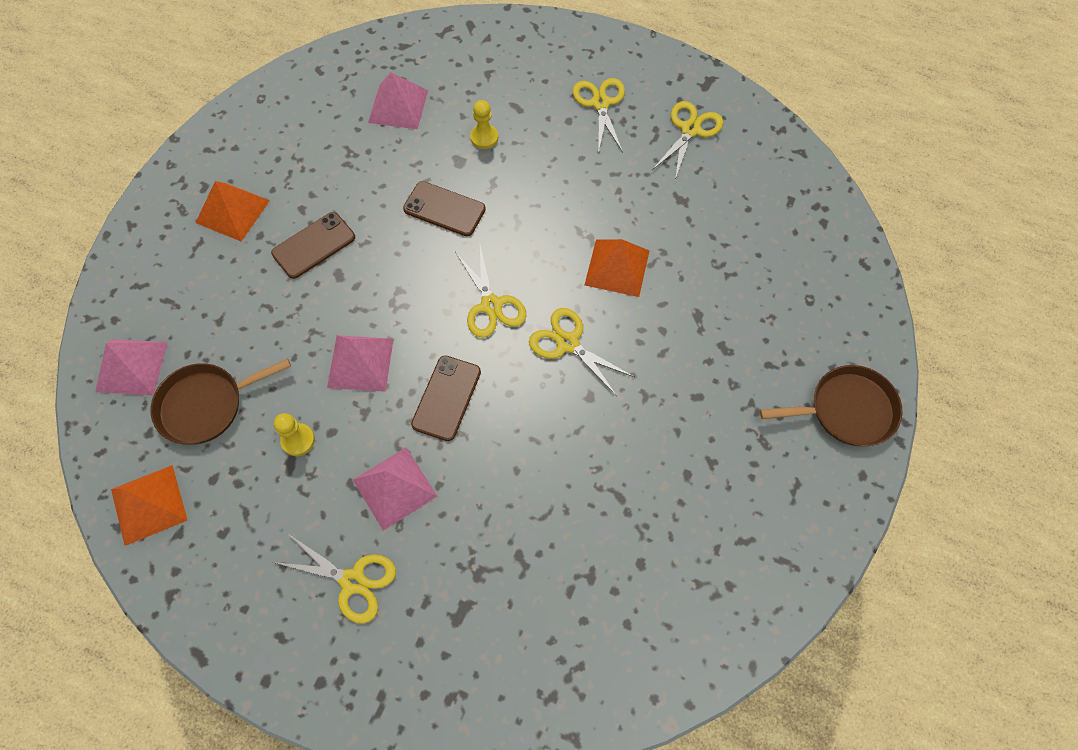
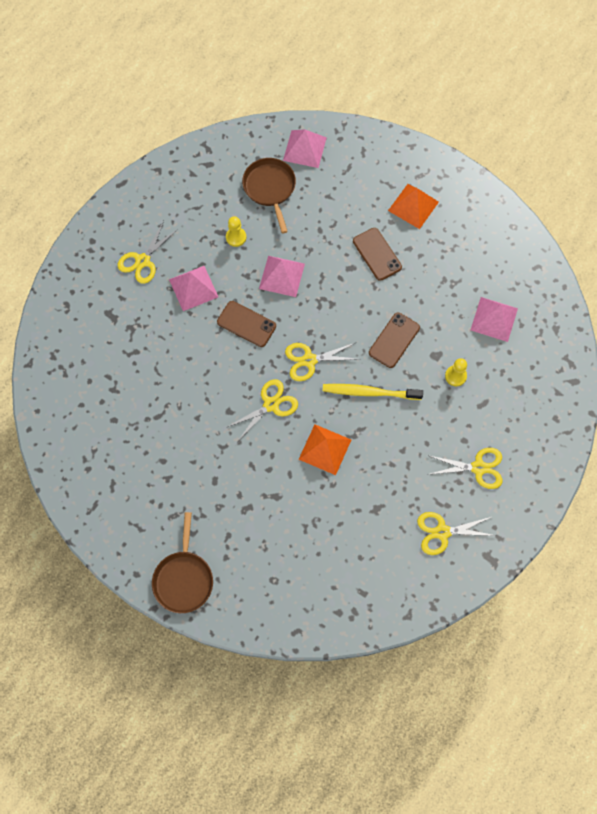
camera: 100 degrees right, 5 degrees up
orange pyramid [111,465,188,546] -> none
yellow scissors [652,101,723,179] -> yellow scissors turned 135 degrees clockwise [417,512,496,555]
none -> yellow toothbrush [323,384,423,400]

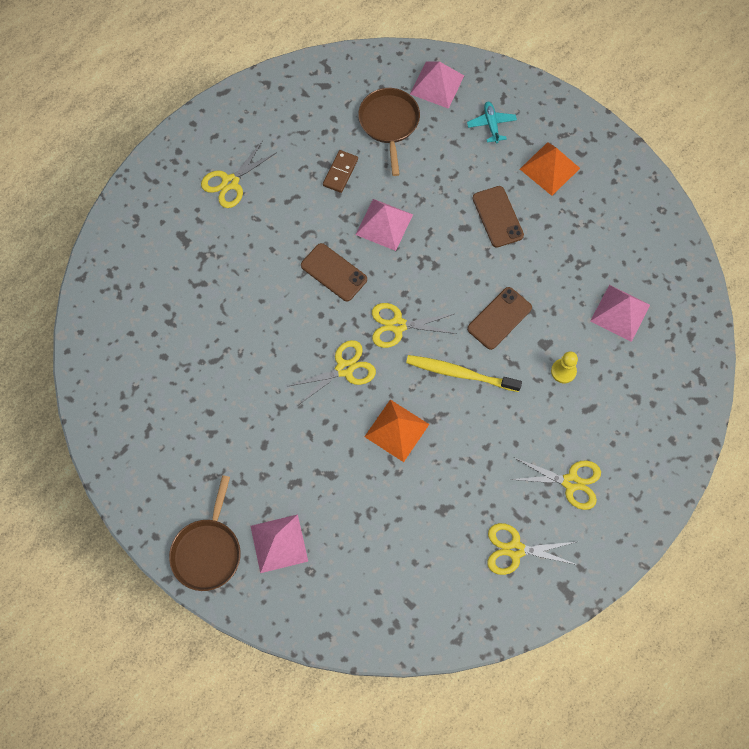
camera: 10 degrees right, 0 degrees up
pink pyramid [169,266,218,311] -> pink pyramid moved to [251,514,308,573]
yellow pawn [226,216,246,247] -> brown domino [323,150,358,193]
none -> turquoise plane [467,102,517,143]

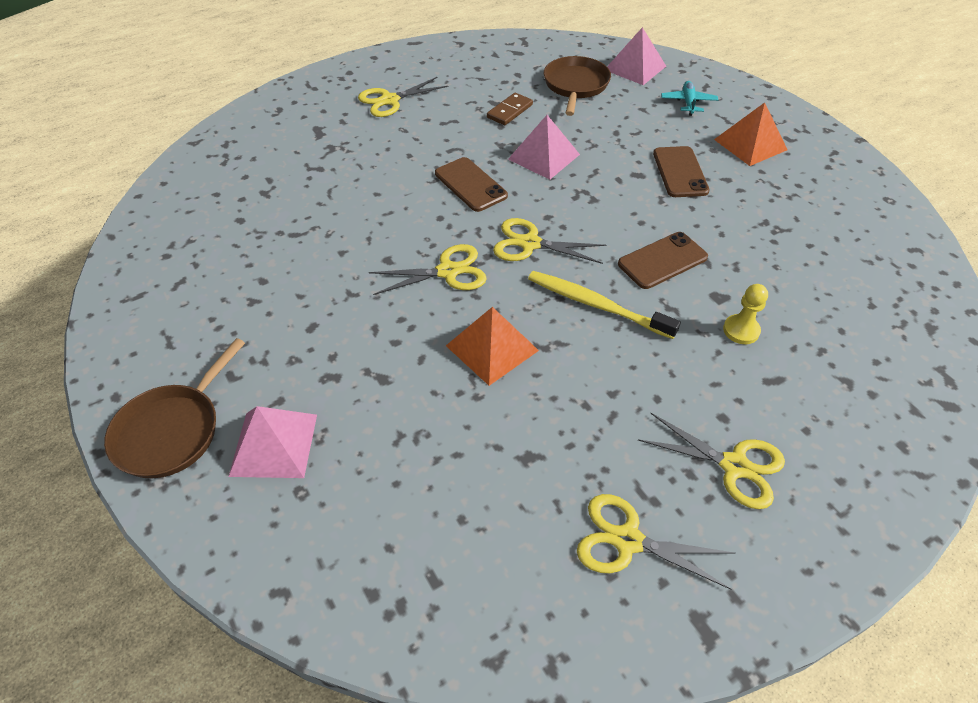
camera: 15 degrees right, 20 degrees down
pink pyramid [590,285,650,342] -> none

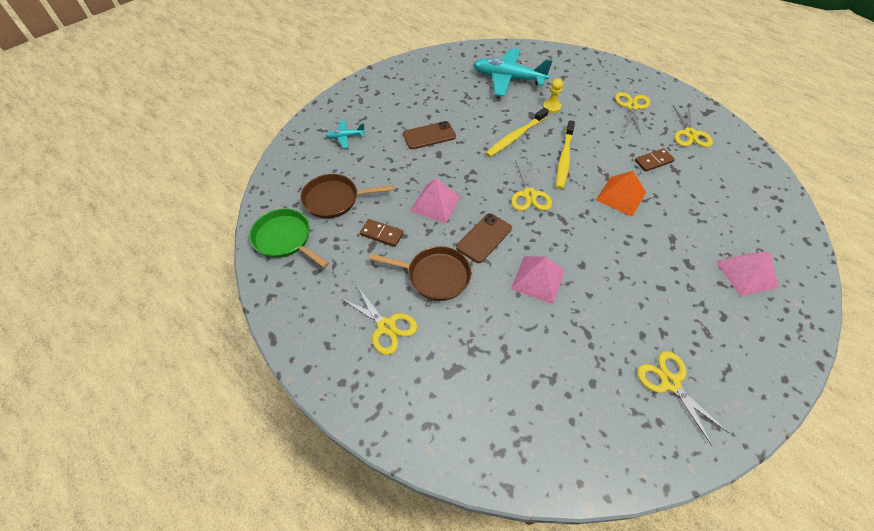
camera: 105 degrees left, 5 degrees up
brown pan [104,338,245,478] -> brown pan moved to [369,246,471,301]
yellow scissors [369,244,487,295] -> yellow scissors moved to [637,351,729,446]
pink pyramid [607,27,666,85] -> pink pyramid moved to [511,256,565,304]
brown phone [618,232,708,289] -> yellow toothbrush [485,107,549,157]
orange pyramid [714,102,787,166] -> none
none -> green pan [249,209,329,268]
none -> turquoise plane [474,48,553,97]
none -> brown domino [635,148,675,172]

